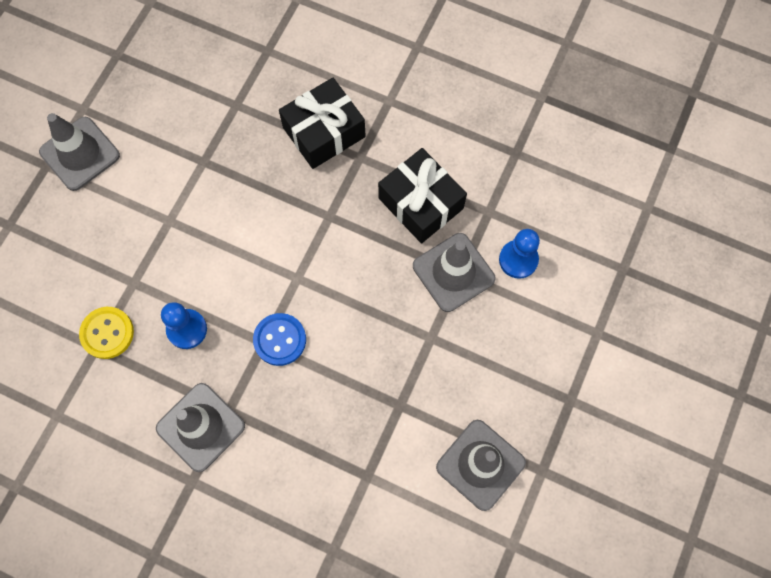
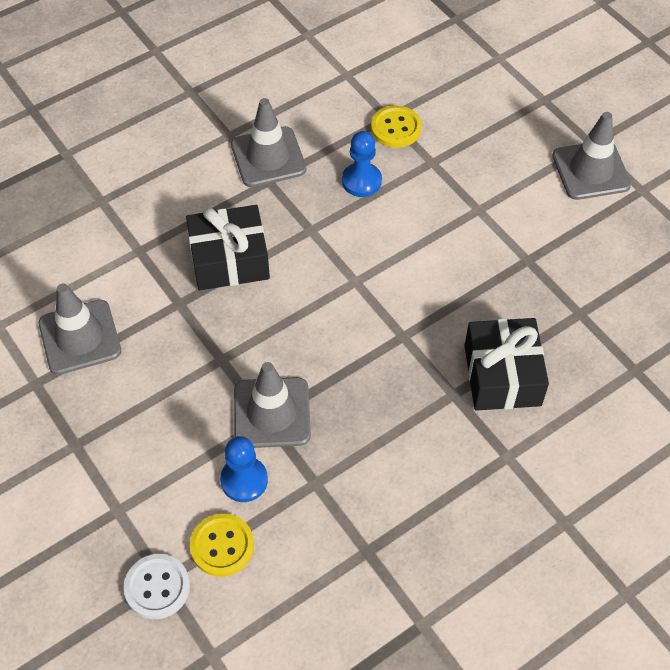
camera: 120 degrees right, 15 degrees down
blue button [253,313,306,366] -> none
black gift [378,148,467,243] -> black gift moved to [186,205,270,290]
none -> white button [124,554,190,619]
none -> yellow button [190,514,254,577]

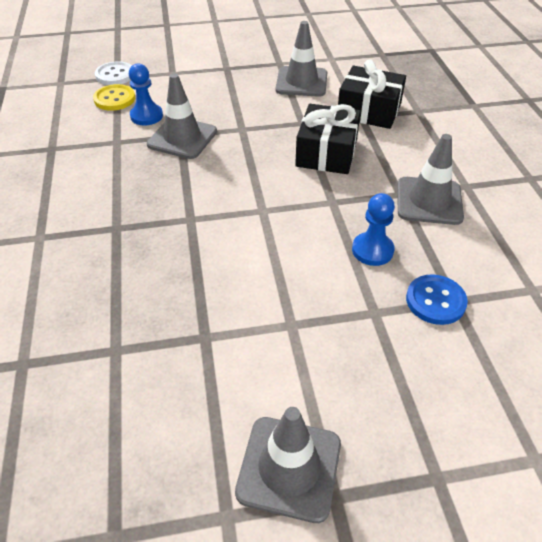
camera: 115 degrees right, 10 degrees down
yellow button [371,105,422,148] -> blue button [406,274,468,325]
black gift [464,318,549,411] -> black gift moved to [338,59,406,129]

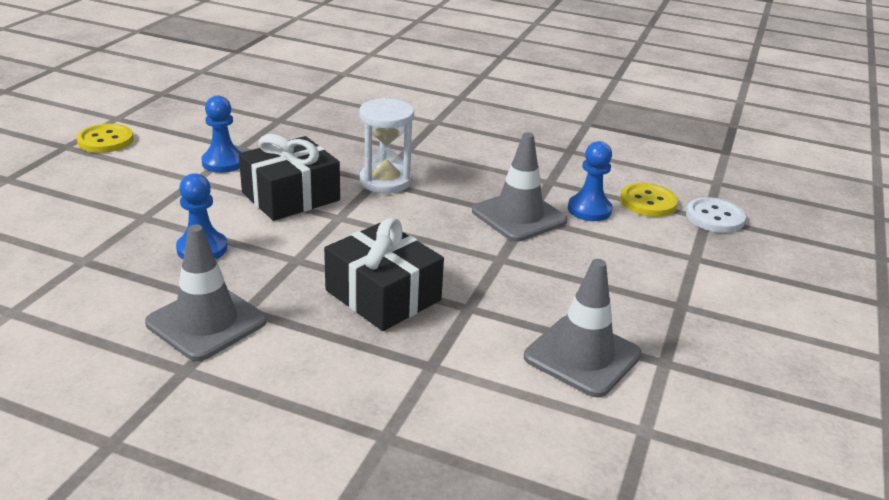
camera: 120 degrees right, 15 degrees down
grey traffic cone [235,407,341,523] -> yellow button [77,124,134,153]
black gift [338,59,406,129] -> black gift moved to [239,134,340,221]
blue button [406,274,468,325] -> none
none -> blue pawn [201,95,242,173]
none -> white hourglass [360,98,414,194]

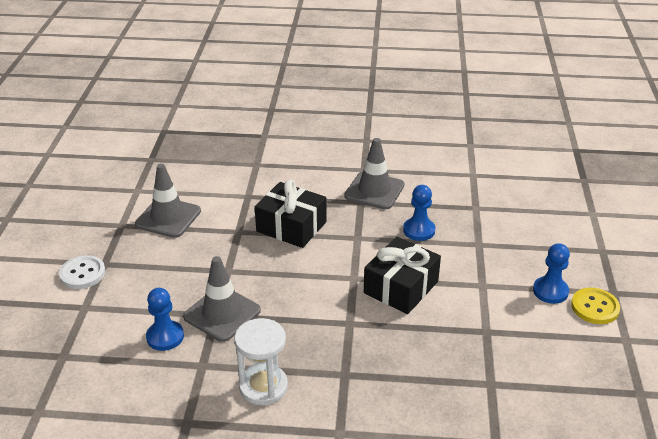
camera: 165 degrees right, 5 degrees up
blue pawn [201,95,242,173] -> blue pawn moved to [533,243,570,304]
white hourglass [360,98,414,194] -> white hourglass moved to [234,318,288,405]
yellow button [620,183,678,217] -> none
white button [686,197,746,233] -> white button moved to [59,255,105,289]

